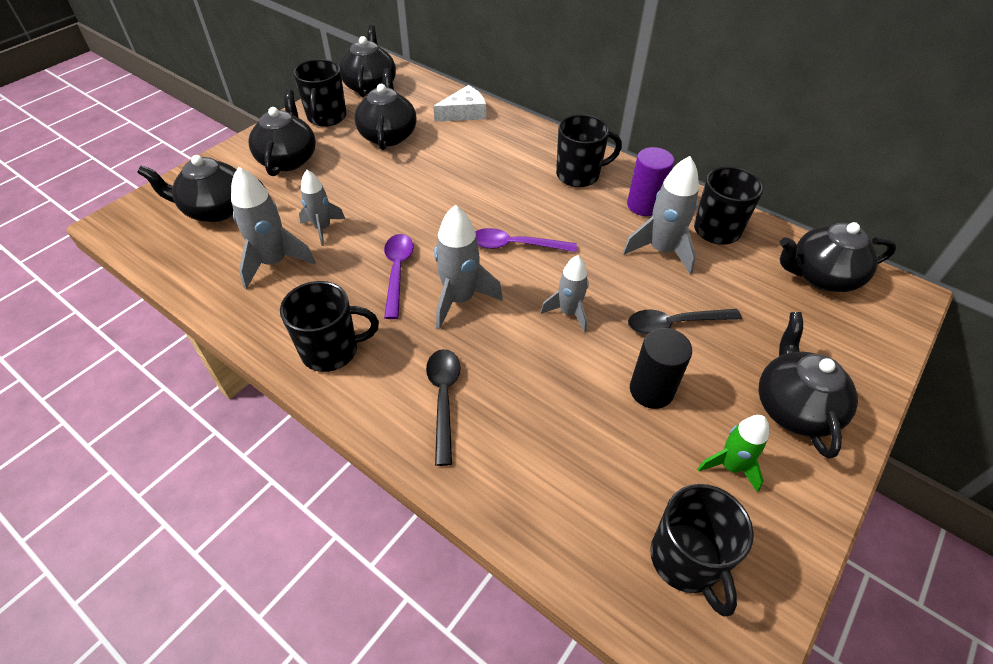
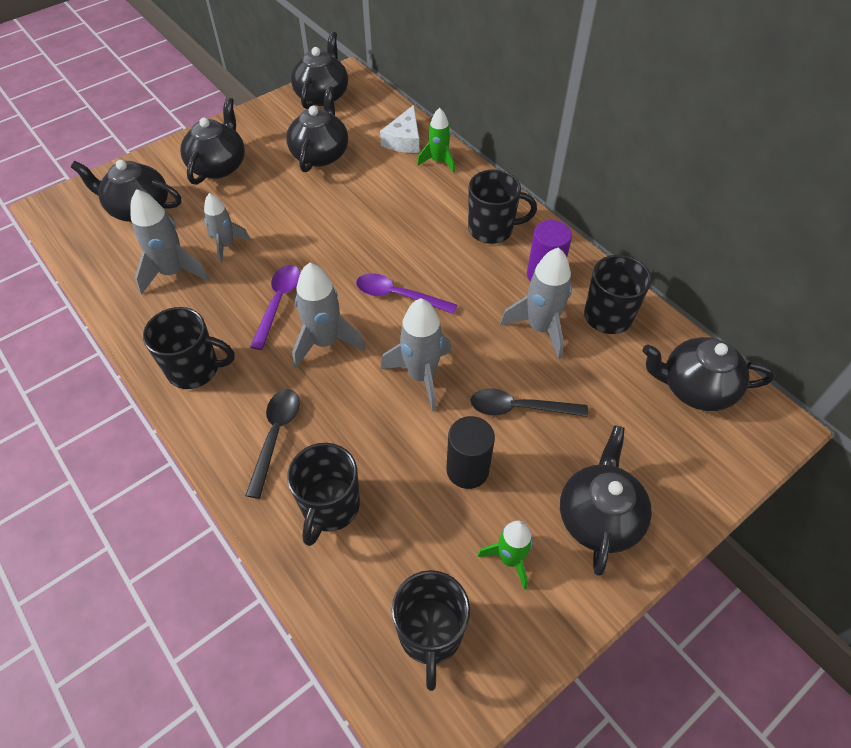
camera: 15 degrees right, 5 degrees up
black mug [293,59,346,127] -> black mug moved to [287,443,360,546]
white cheese [433,85,486,122] -> white cheese turned 120 degrees clockwise [380,105,419,153]
grey rocket [540,255,589,332] -> grey rocket [380,298,451,411], size x1.53
none -> green rocket [417,108,455,173]

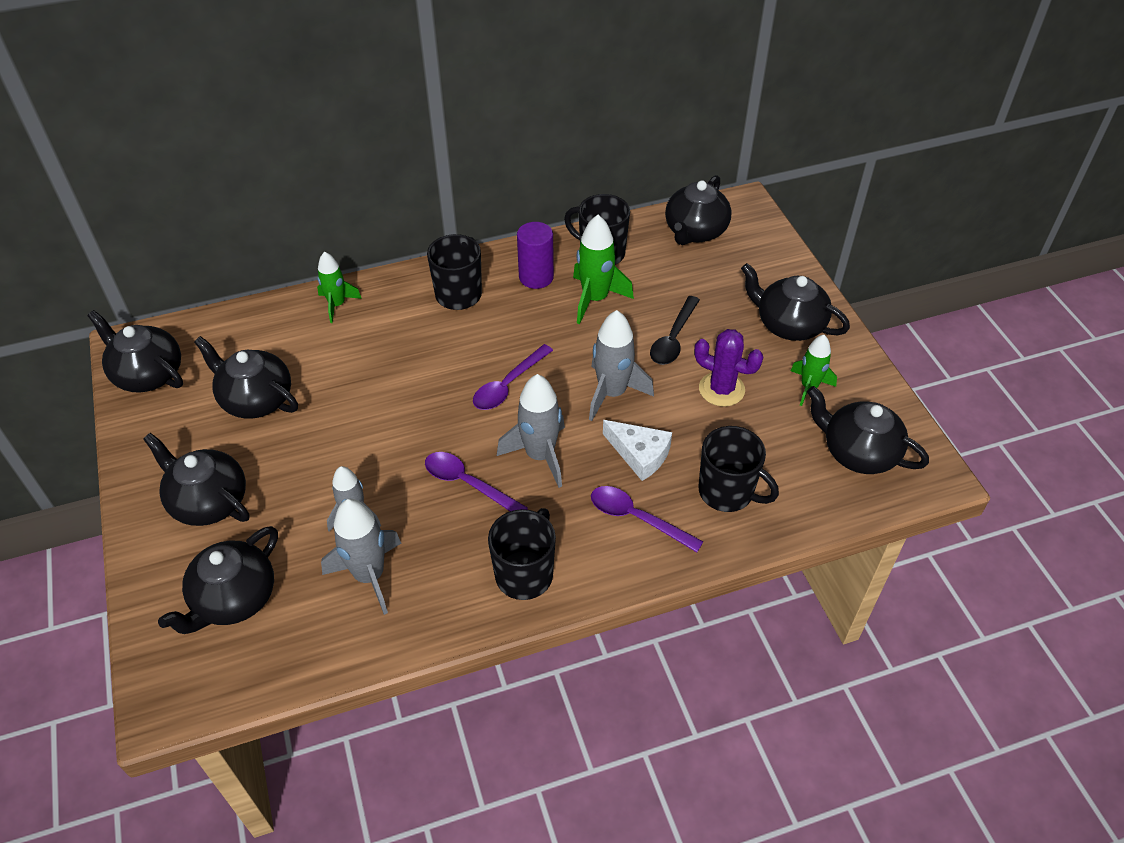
camera: 70 degrees left, 5 degrees down
black spoon [245,389,300,499] -> purple spoon [591,486,704,552]
white cheese [380,105,419,153] -> white cheese moved to [603,420,672,481]
black mug [392,570,470,691] -> black teapot [807,386,929,474]
black cylinder [446,416,495,489] -> purple cactus [694,329,763,407]
grey rocket [500,247,572,359] -> green rocket [573,215,634,324]

